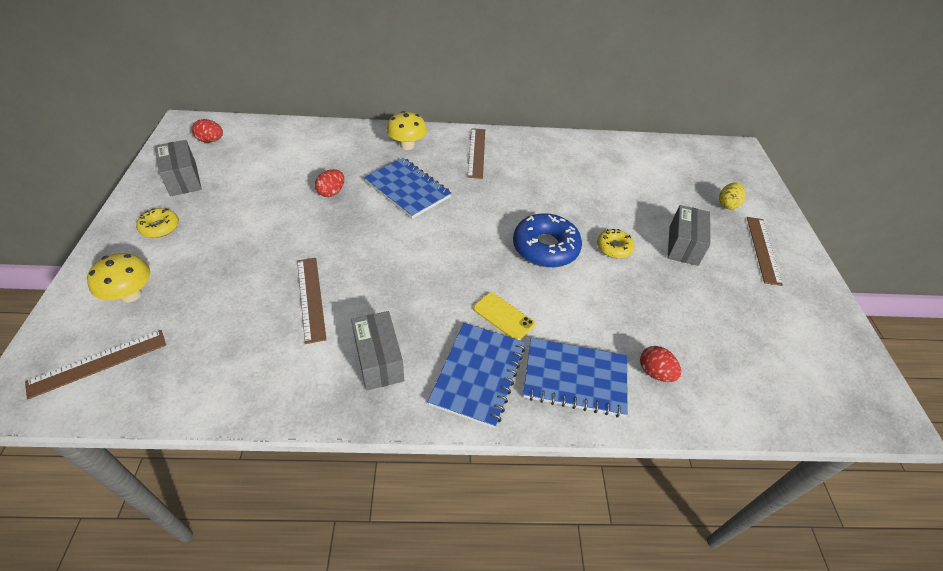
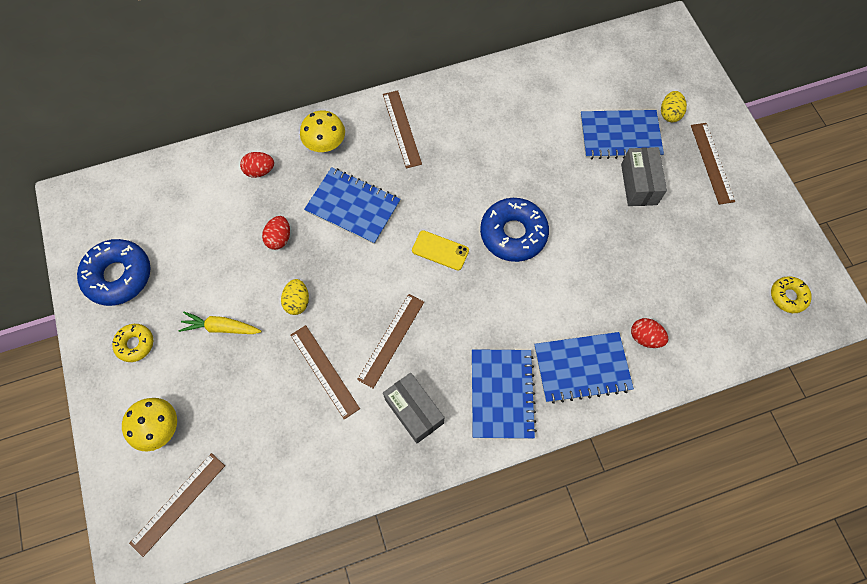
camera: 15 degrees left, 20 degrees up
grey box [155,140,202,196] -> blue donut [77,239,151,306]
red egg [192,119,223,143] -> red egg moved to [240,152,274,178]
yellow phone [473,292,535,340] -> yellow phone moved to [412,230,469,270]
yellow donut [597,229,635,258] -> yellow donut moved to [771,276,812,313]
none -> yellow carrot [179,312,262,334]
none -> yellow egg [281,279,309,315]
none -> brown ruler [357,294,424,388]
none -> blue notebook [580,110,664,159]

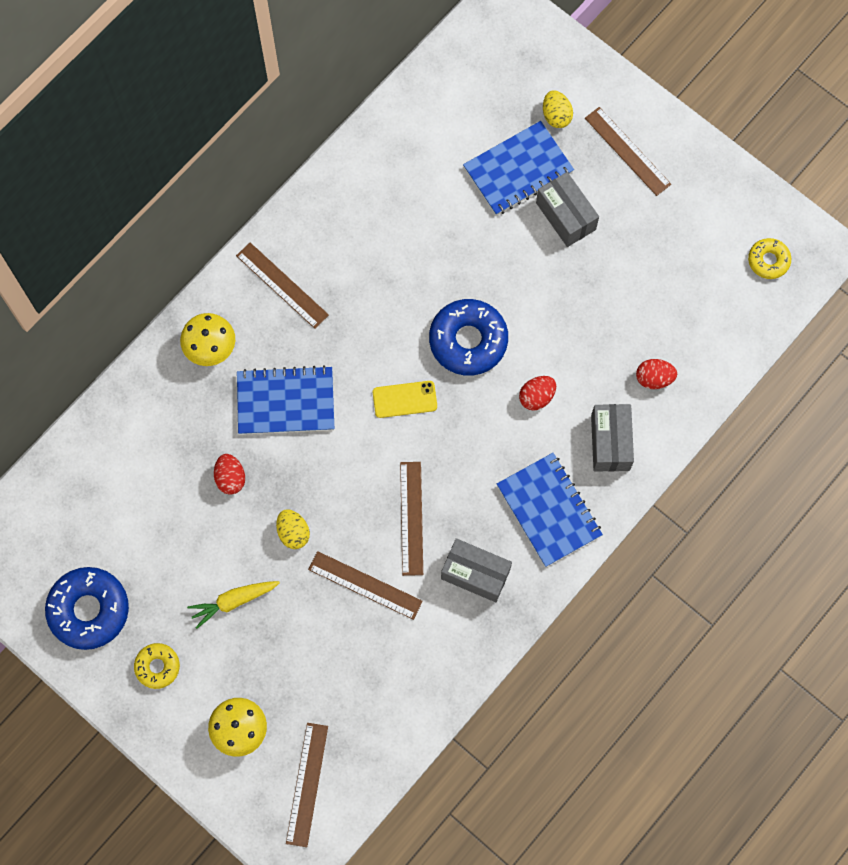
camera: 30 degrees left, 5 degrees up
red egg [240,152,274,178] -> red egg moved to [519,376,556,410]
blue notebook [534,332,634,404] -> grey box [591,404,634,472]

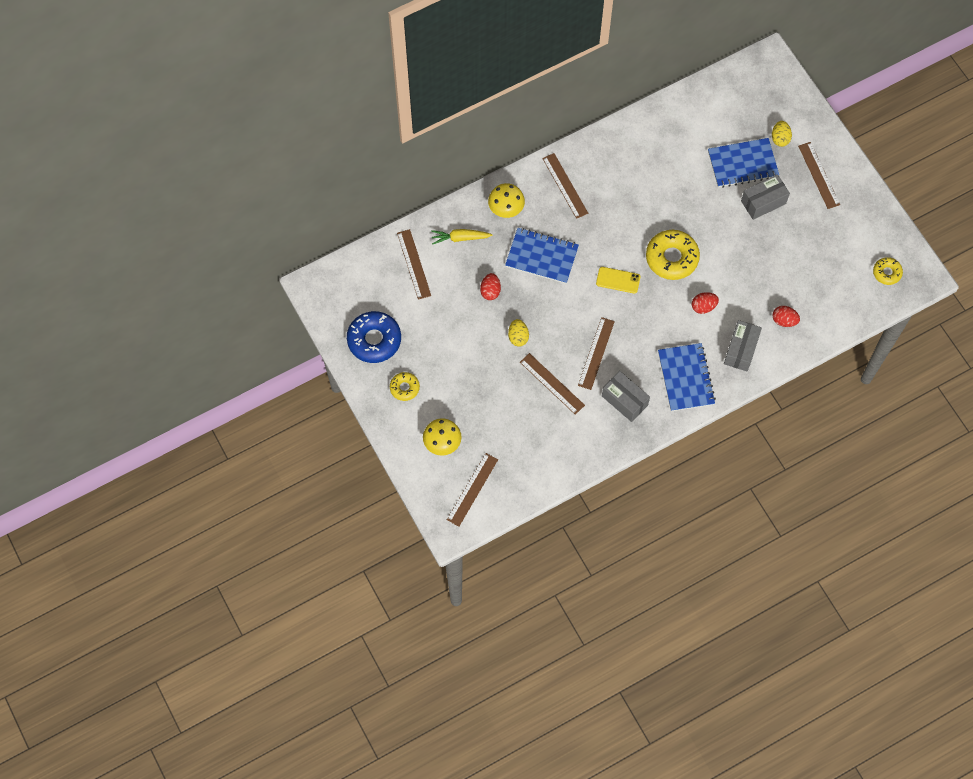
camera: 20 degrees right, 5 degrees down
yellow carrot [187,581,280,629] -> yellow carrot moved to [431,229,492,245]
blue donut [429,299,508,376] -> yellow donut [646,230,700,280]
grey box [536,172,599,247] -> grey box turned 75 degrees clockwise [741,174,790,220]
none -> brown ruler [397,229,431,300]

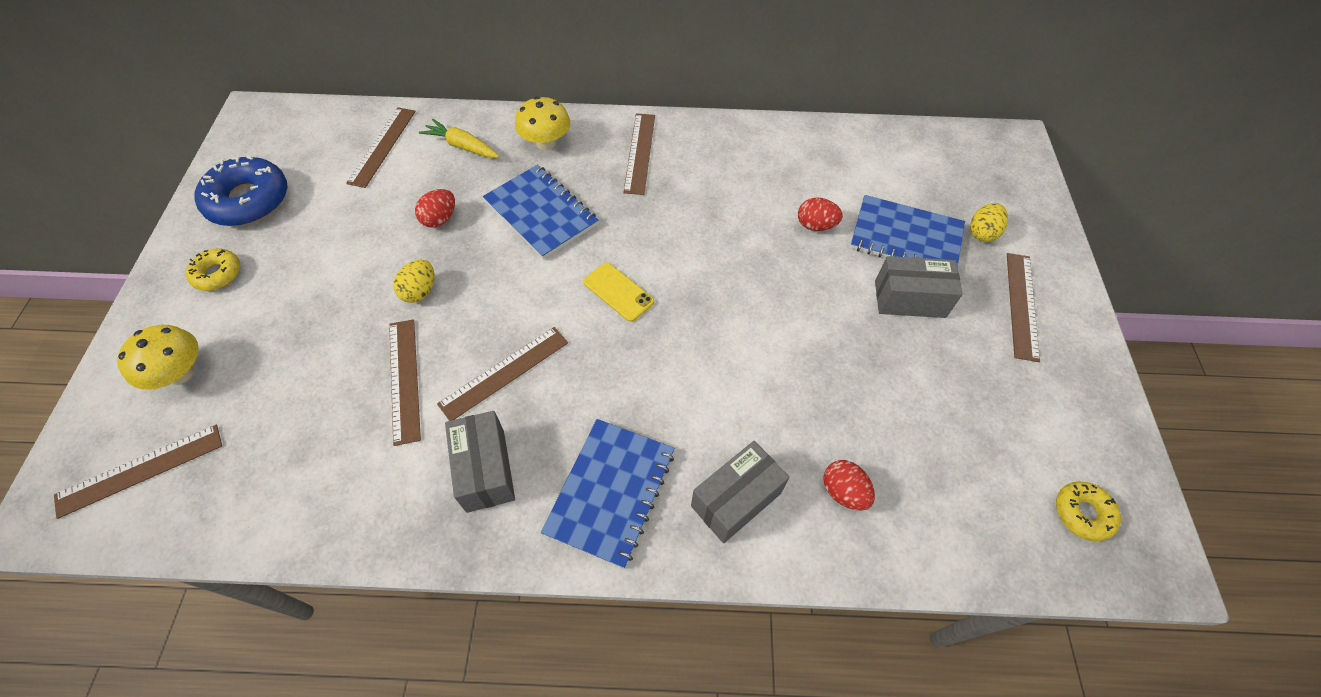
camera: 30 degrees right, 10 degrees down
yellow donut [646,230,700,280] -> none
red egg [692,292,719,314] -> red egg moved to [798,198,843,231]

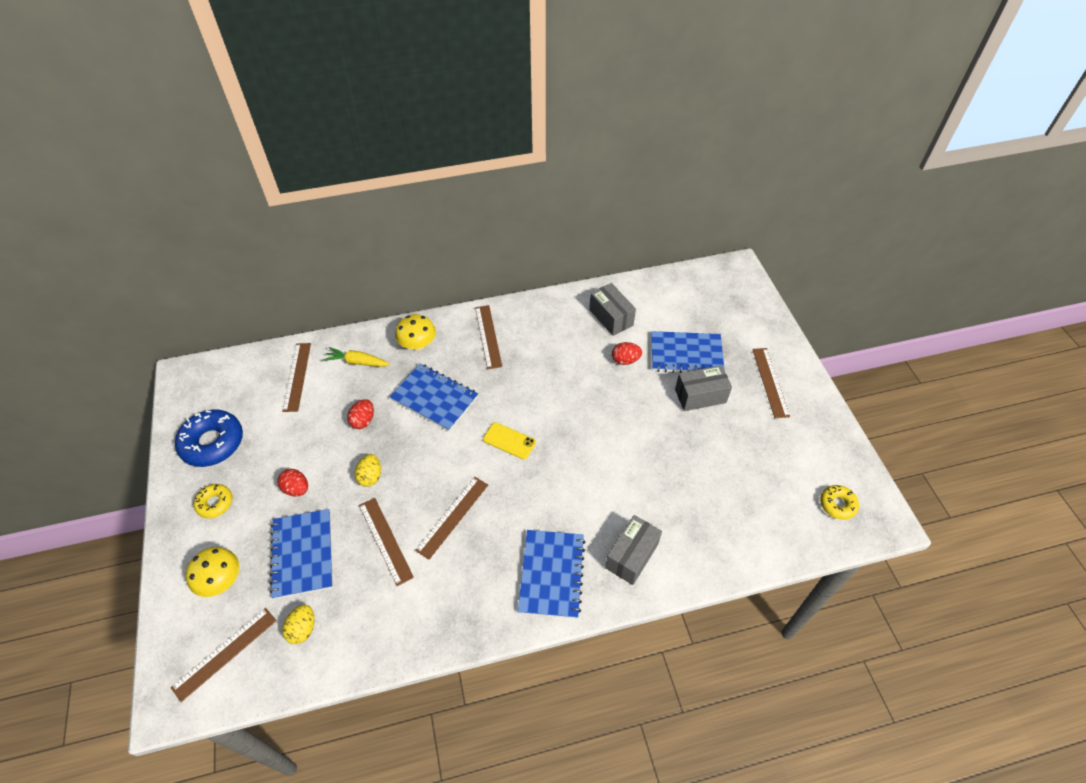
camera: 15 degrees left, 5 degrees down
grey box [445,411,515,513] -> grey box moved to [589,283,636,336]
red egg [824,460,875,511] -> red egg moved to [277,469,308,496]
yellow egg [970,203,1008,242] -> yellow egg moved to [282,605,315,644]
none -> blue notebook [270,509,333,599]

